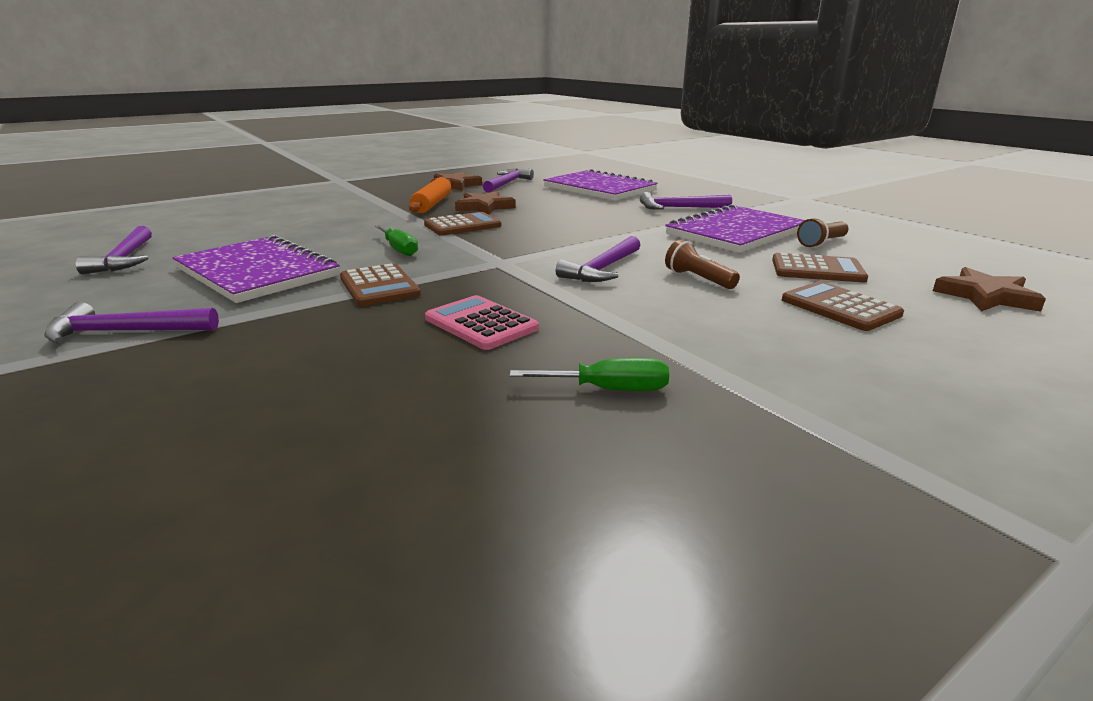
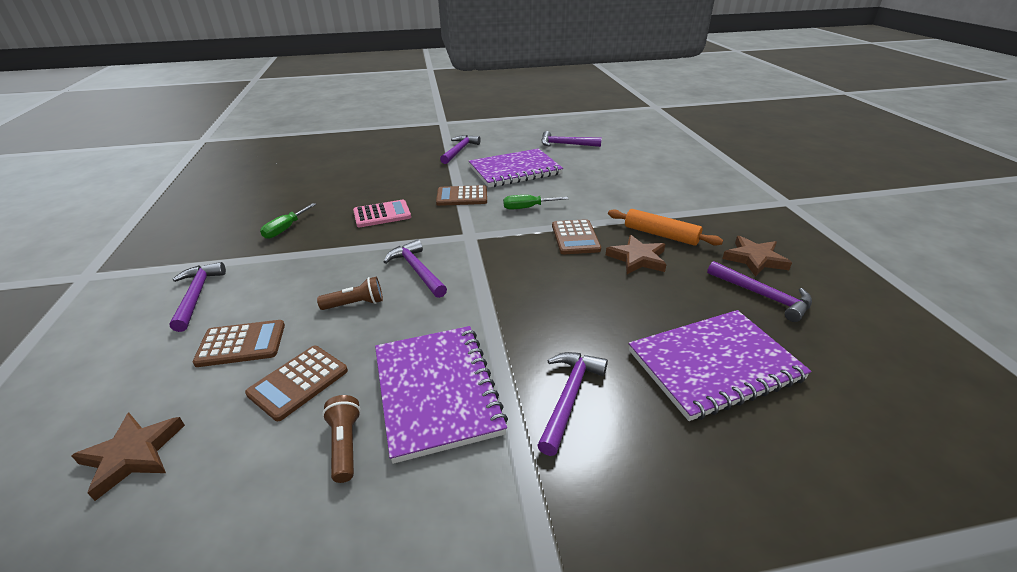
camera: 115 degrees right, 10 degrees up
none -> purple hammer [169,262,226,332]

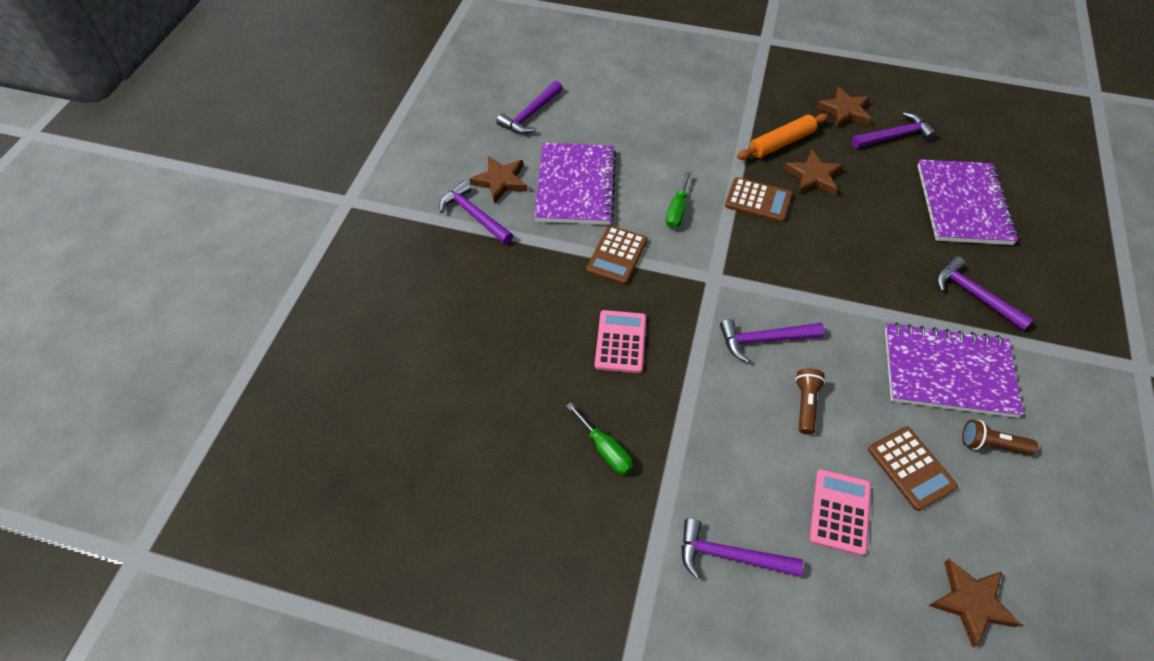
camera: 65 degrees left, 20 degrees up
brown calculator [193,320,285,367] -> pink calculator [809,469,871,556]
none -> brown star [469,156,528,204]

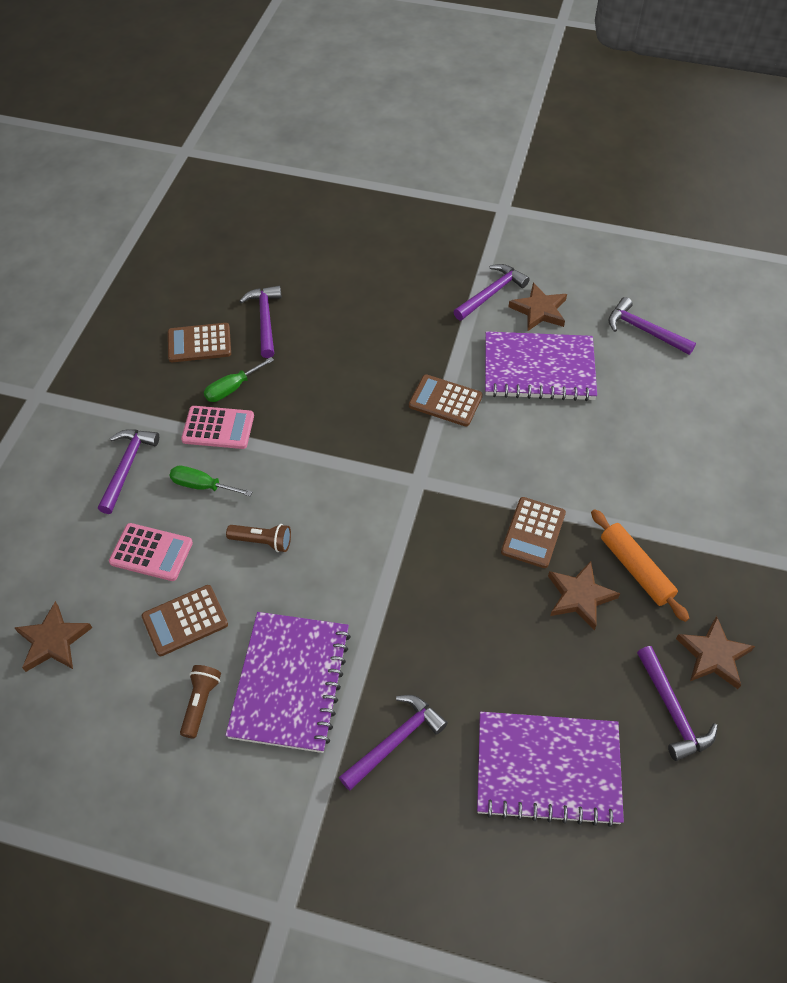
camera: 90 degrees right, 0 degrees up
pink calculator [595,310,646,373] -> pink calculator moved to [181,406,254,449]
green screwdriver [666,171,691,229] -> green screwdriver moved to [169,466,252,496]
purple hammer [720,319,825,363] -> purple hammer moved to [239,286,282,358]
none -> brown calculator [168,323,231,362]

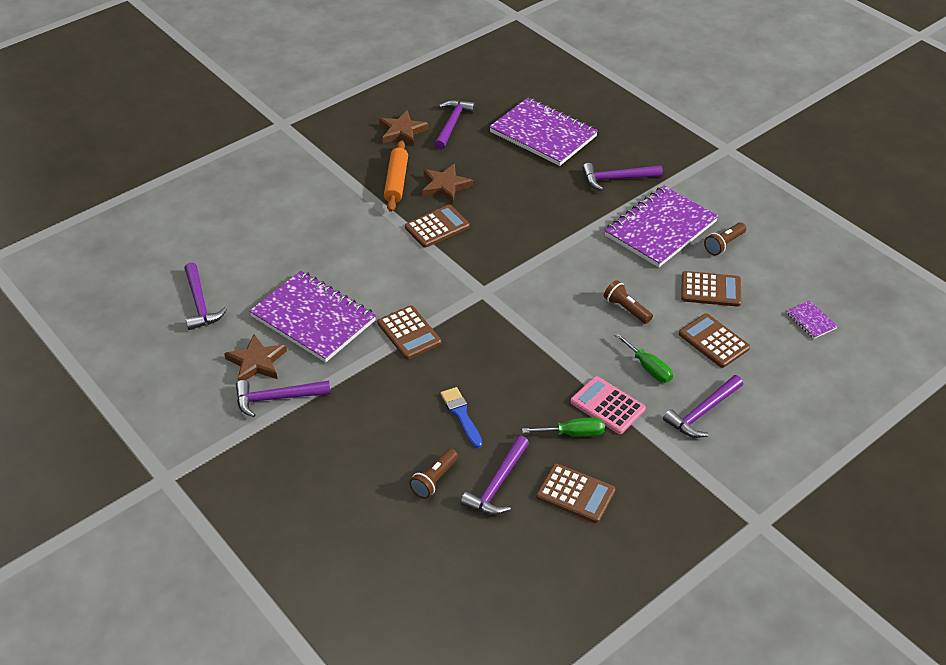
camera: 145 degrees left, 10 degrees down
brown star [14,601,92,672] -> purple notebook [787,300,838,339]
pink calculator [109,523,193,581] -> brown calculator [679,313,750,368]
none -> brown flashlight [409,448,458,499]
none -> blue brush [441,387,482,448]

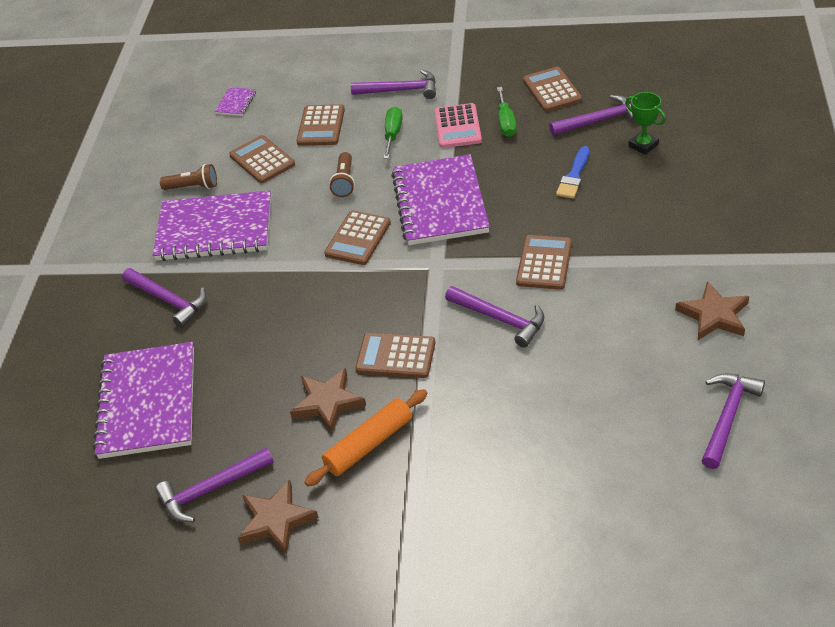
camera: 130 degrees left, 0 degrees up
purple hammer [236,380,331,417] -> purple hammer moved to [445,286,544,348]
purple notebook [249,271,376,362] -> purple notebook moved to [391,154,490,245]
brown flashlight [409,448,458,499] -> green trophy [625,92,666,155]
green screwdriver [522,417,605,437] -> green screwdriver turned 135 degrees counterclockwise [497,87,517,137]
none -> brown calculator [324,211,391,265]

